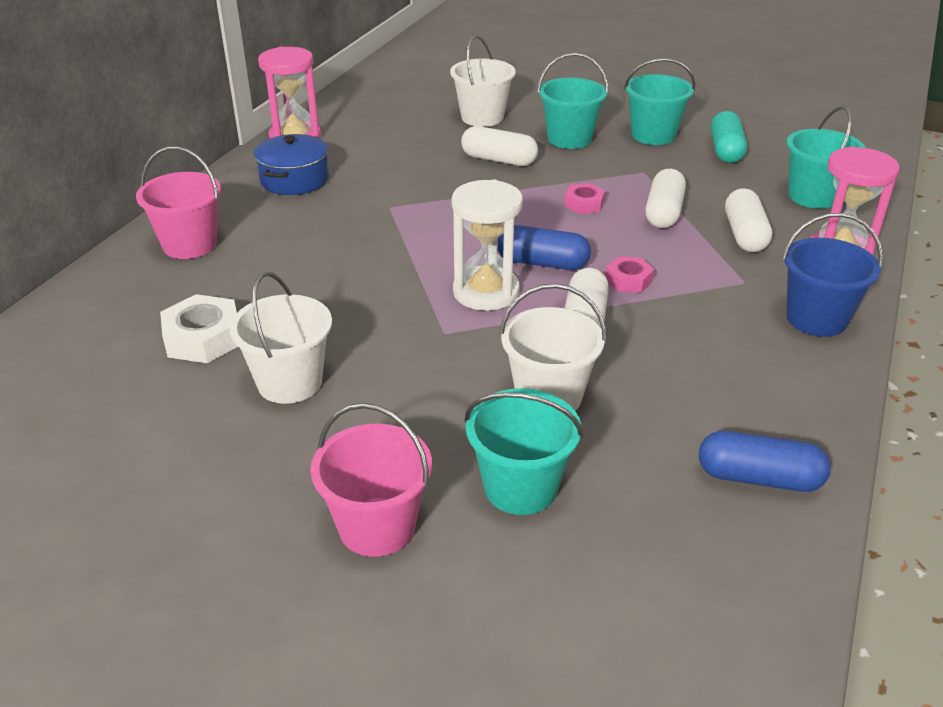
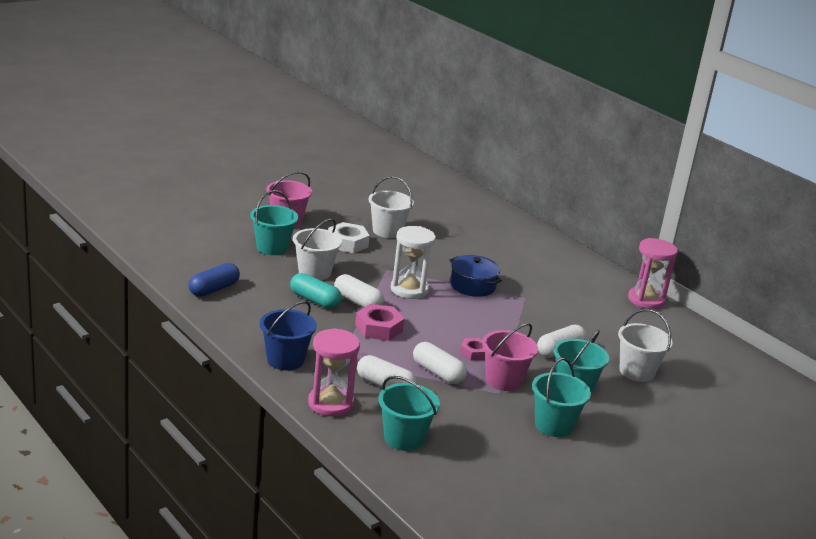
camera: 115 degrees right, 10 degrees down
pink bucket [136,146,221,259] -> pink bucket moved to [482,323,538,391]
white nut [160,294,238,363] -> white nut moved to [328,222,370,253]
blue pot [254,134,329,195] -> blue pot moved to [449,255,502,297]
blue capsule [498,225,591,270] -> none
pink nut [605,256,654,293] -> pink nut [355,304,404,341], size x1.63
turquoise capsule [711,111,747,163] -> turquoise capsule moved to [290,273,342,309]

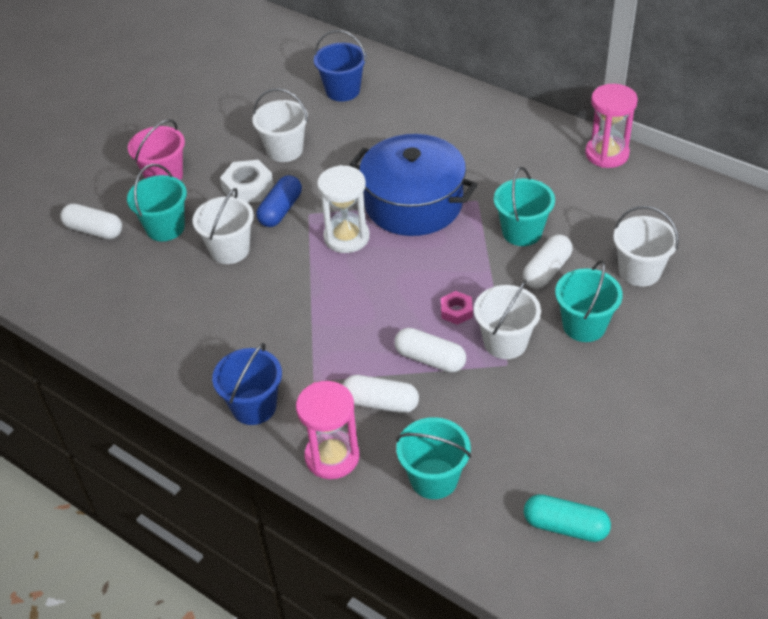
camera: 10 degrees left, 20 degrees up
blue capsule [189,263,240,297] -> blue capsule moved to [256,175,302,227]
turquoise capsule [290,273,342,309] -> turquoise capsule moved to [524,494,611,542]
white capsule [334,274,384,308] -> white capsule moved to [60,204,122,239]
pink nut [355,304,404,341] -> none
blue pot [449,255,502,297] -> blue pot [350,134,478,236], size x1.78
pink bucket [482,323,538,391] -> white bucket [474,280,541,359]
turquoise bucket [532,358,591,437] -> turquoise bucket moved to [494,167,555,246]
none -> blue bucket [314,30,366,101]

